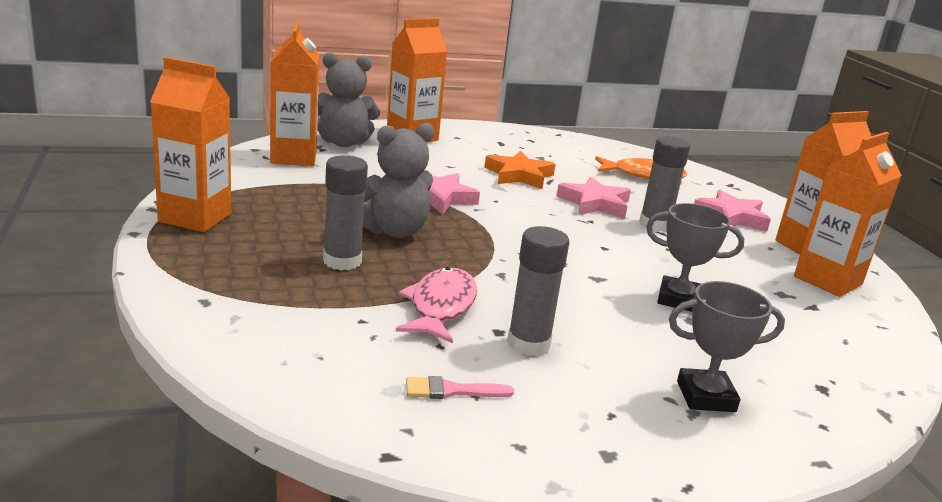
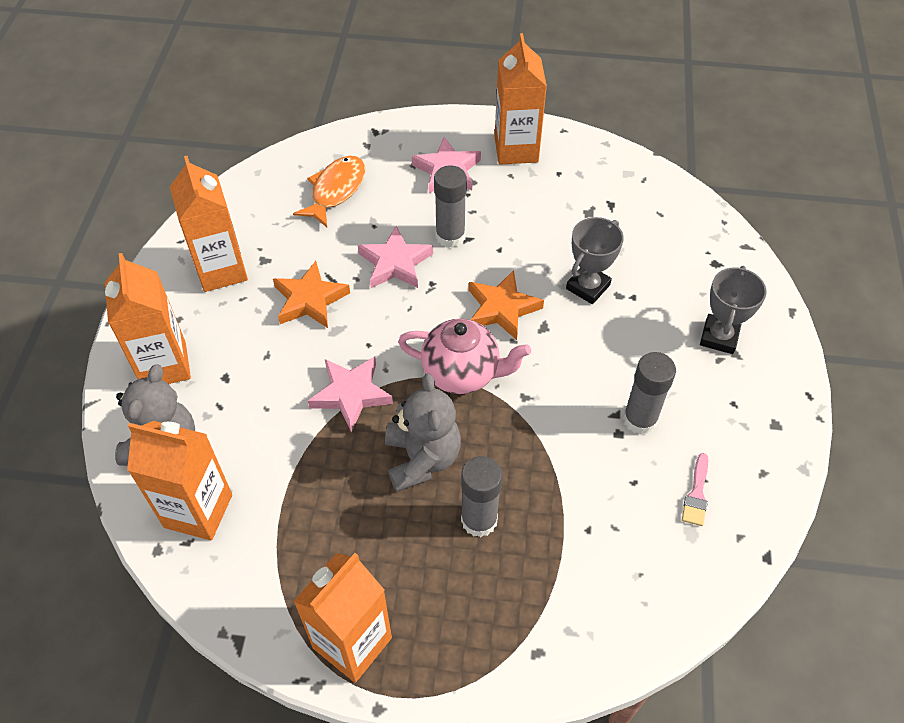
camera: 65 degrees left, 30 degrees up
pink fish [396,267,477,343] -> none
orange carton [794,132,902,297] -> orange carton moved to [170,156,248,292]
none -> pink teapot [398,318,531,394]
none -> orange star [469,270,544,340]

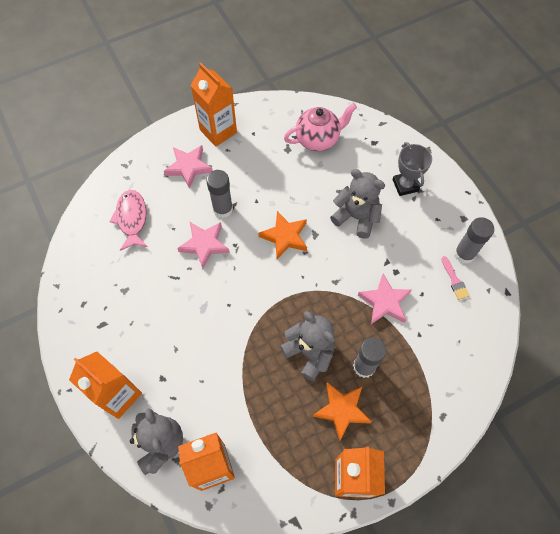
camera: 35 degrees left, 10 degrees up
orange carton [170,156,248,292] -> none
orange star [273,261,350,328] -> orange star moved to [313,382,371,441]
orange fish [293,156,365,227] -> pink fish [109,190,148,251]
pink star [308,357,393,432] -> pink star moved to [358,274,412,324]
pink teapot [398,318,531,394] -> pink teapot moved to [284,103,357,151]
grey trophy [566,217,624,304] -> none
grey glue stick [623,352,676,435] -> grey glue stick moved to [454,217,494,264]
none -> grey teddy bear [330,169,385,239]

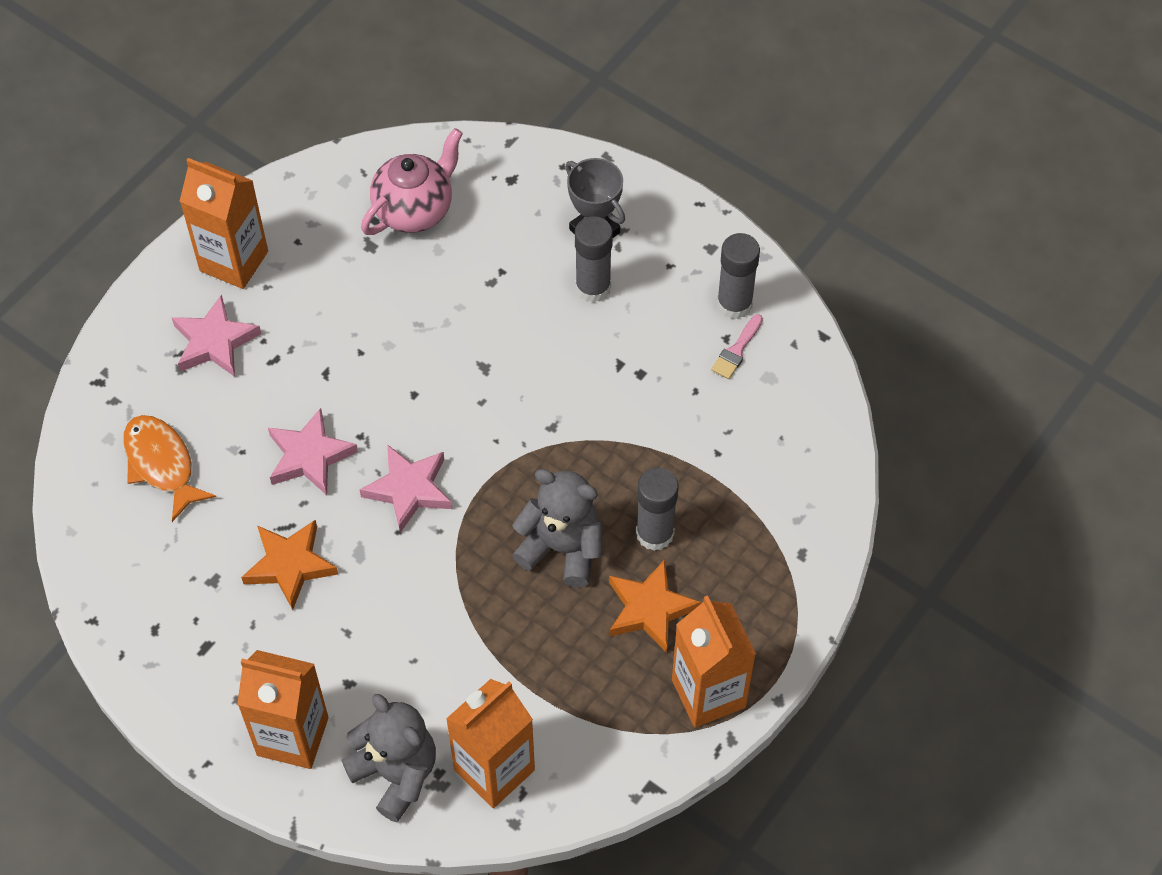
camera: 25 degrees left, 5 degrees down
pink fish [109,190,148,251] -> orange fish [123,415,216,522]
grey glue stick [206,170,233,218] -> grey glue stick moved to [575,216,613,303]
orange star [258,211,307,259] -> orange star moved to [241,520,338,610]
grey teddy bear [330,169,385,239] -> none
pink star [358,274,412,324] -> pink star moved to [360,444,452,533]
pink brush [441,256,470,300] -> pink brush turned 75 degrees clockwise [711,314,763,379]

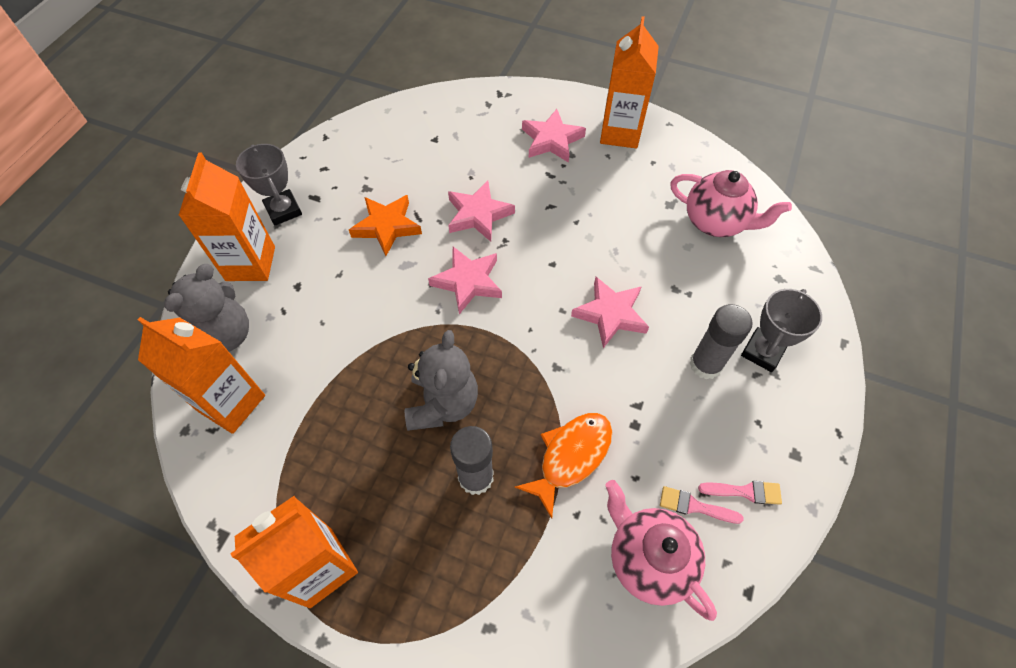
camera: 75 degrees right, 0 degrees up
orange fish [123,415,216,522] -> orange fish moved to [515,413,612,519]
orange star [609,559,701,653] -> none
grey glue stick [717,233,760,319] -> pink brush [698,481,782,505]
none -> grey trophy [236,144,302,226]
none -> pink star [571,277,649,348]
none -> pink teapot [605,480,717,621]

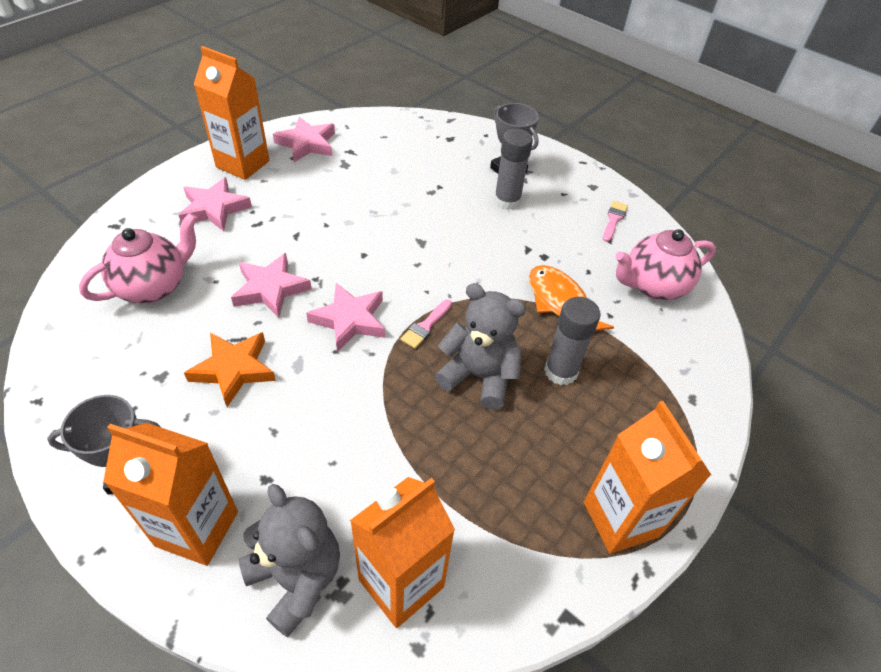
camera: 75 degrees left, 10 degrees down
pink star [571,277,649,348] -> pink star moved to [273,117,335,162]
pink brush [660,486,744,524] -> pink brush moved to [400,299,452,349]
pink teapot [671,170,792,237] -> pink teapot moved to [79,213,197,303]

